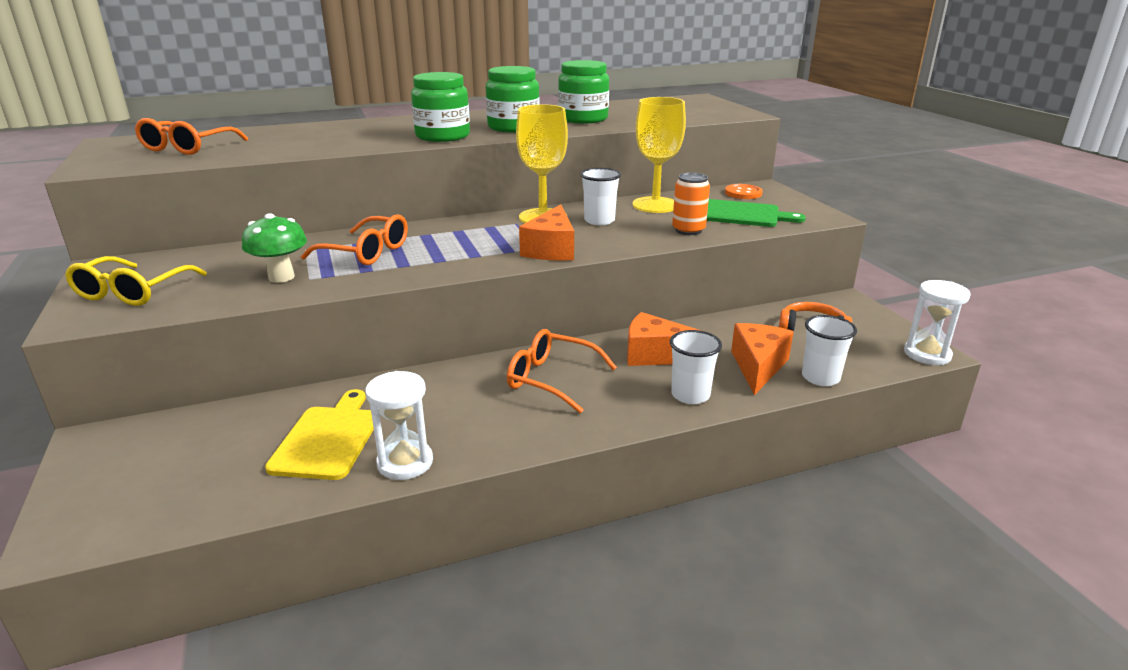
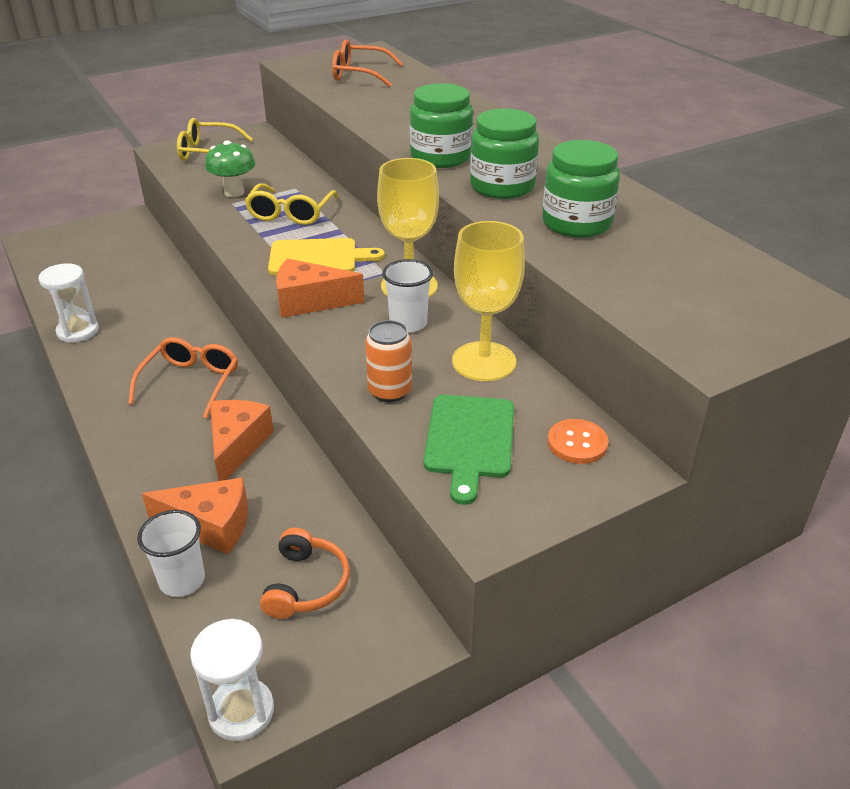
camera: 80 degrees right, 10 degrees up
yellow cutting board [265,389,374,480] -> yellow cutting board moved to [268,238,385,276]
orange glasses [301,214,408,265] -> yellow glasses [245,183,338,225]
white cup [670,330,722,404] -> none

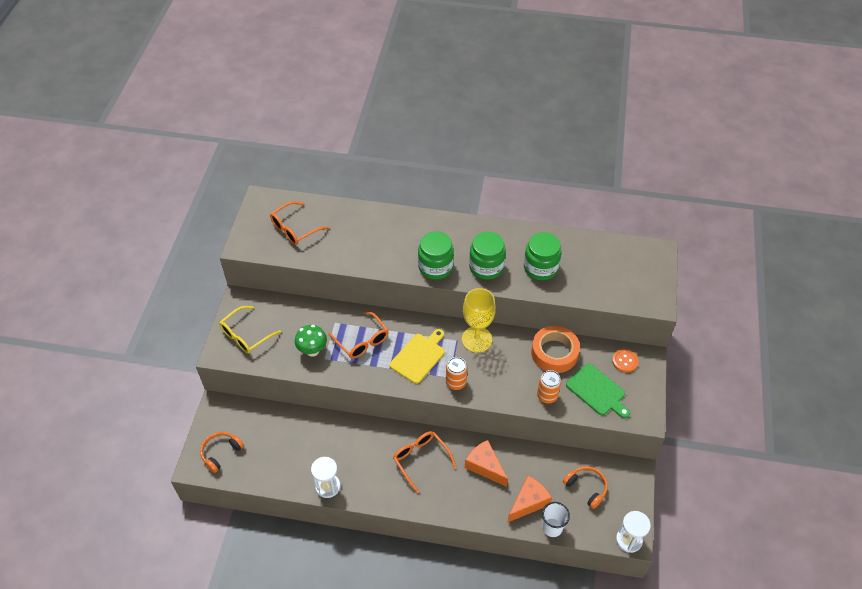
camera: 50 degrees left, 15 degrees up
yellow glasses [245,183,338,225] -> orange glasses [328,311,389,359]
orange cheese [276,258,365,318] -> orange can [446,357,467,390]
white cup [382,259,433,333] -> none
yellow goblet [452,221,525,381] -> orange tape [531,326,580,373]
none -> orange headphones [200,432,244,473]

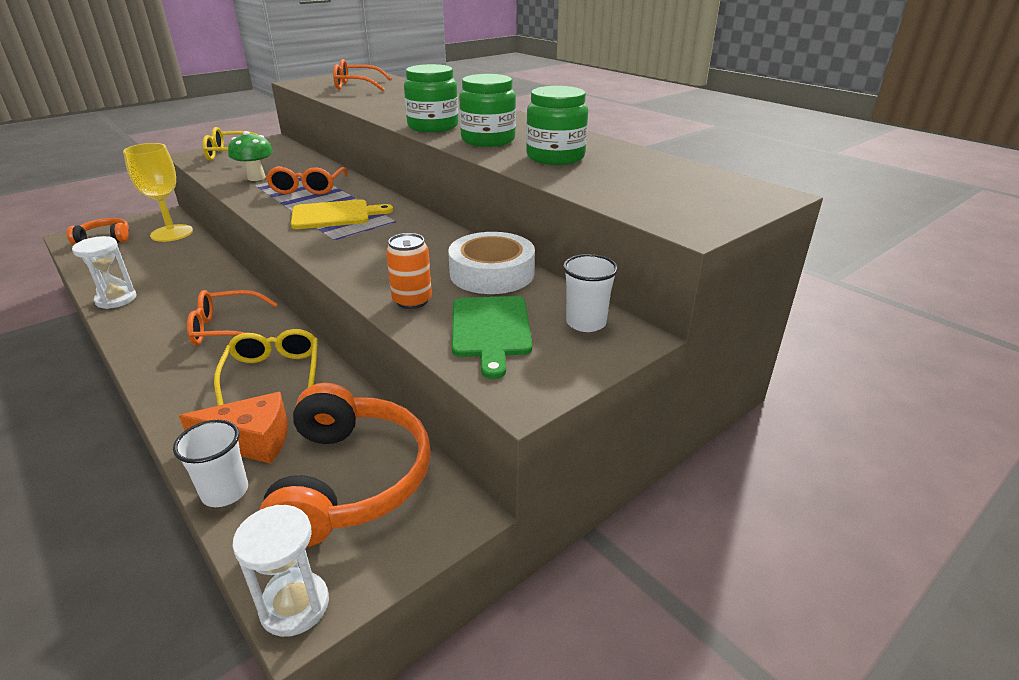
camera: 40 degrees right, 20 degrees down
orange glasses [393,431,456,493] -> orange glasses turned 105 degrees counterclockwise [187,290,277,346]
orange can [446,357,467,390] -> none
yellow goblet [462,288,496,353] -> yellow goblet moved to [123,143,193,242]
orange cheese [465,440,508,487] -> yellow glasses [214,329,318,406]
orange tape [531,326,580,373] -> white tape [448,232,535,294]
orange headphones [563,466,608,509] -> orange headphones [260,383,431,547], size x1.91
orange button [612,349,639,372] -> white cup [563,254,618,332]

